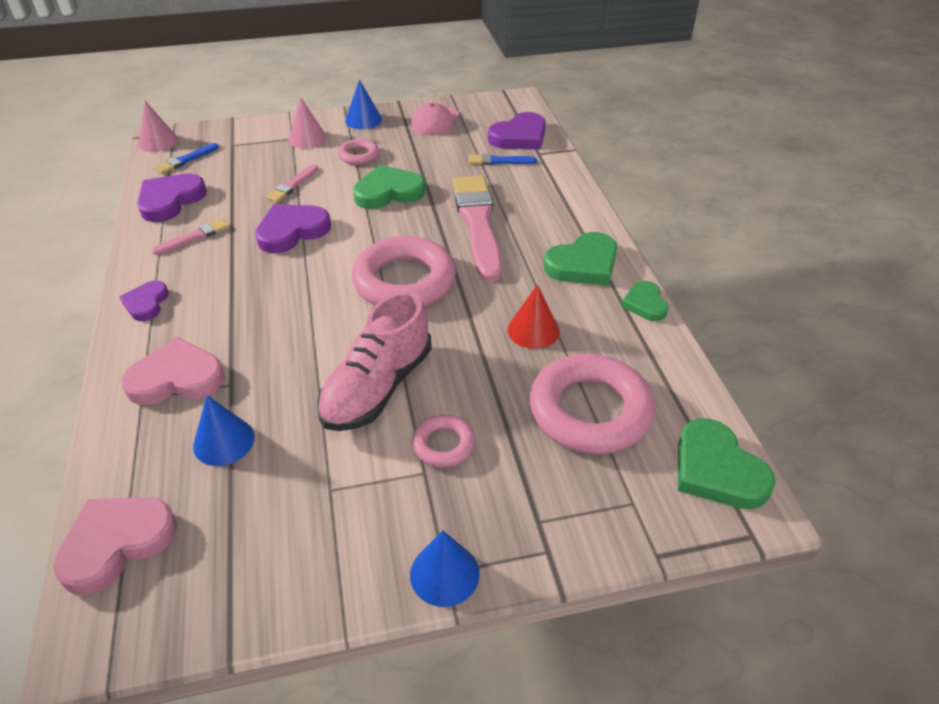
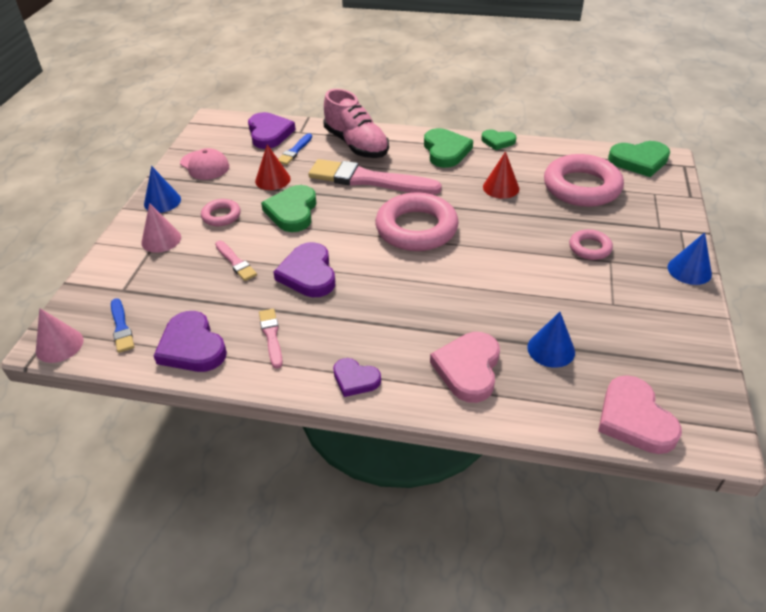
camera: 65 degrees left, 0 degrees up
pink shoe [317,291,432,431] -> pink shoe moved to [323,89,389,158]
none -> red cone [255,144,291,190]

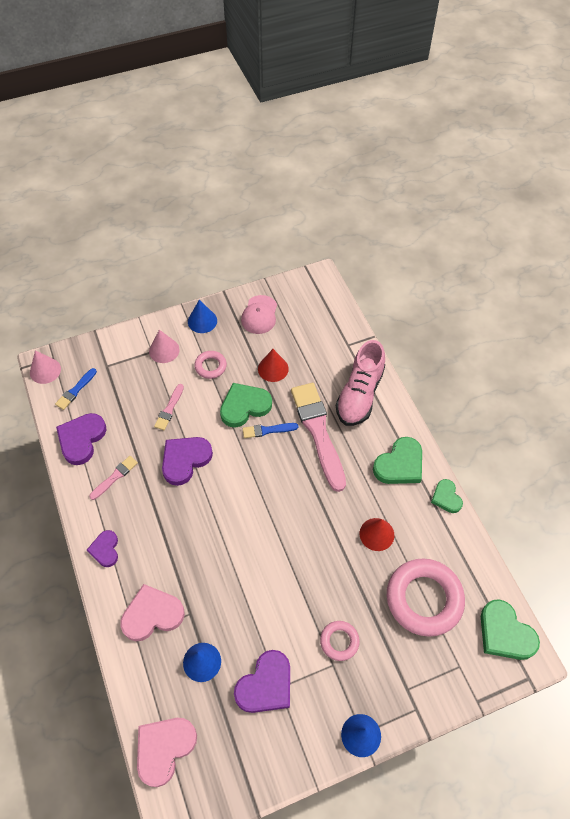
camera: 55 degrees right, 15 degrees up
purple heart [248,112,296,149] -> purple heart moved to [234,650,290,713]
blue brush [278,133,312,165] -> blue brush moved to [242,423,298,438]
pink ring [375,192,459,251] -> none

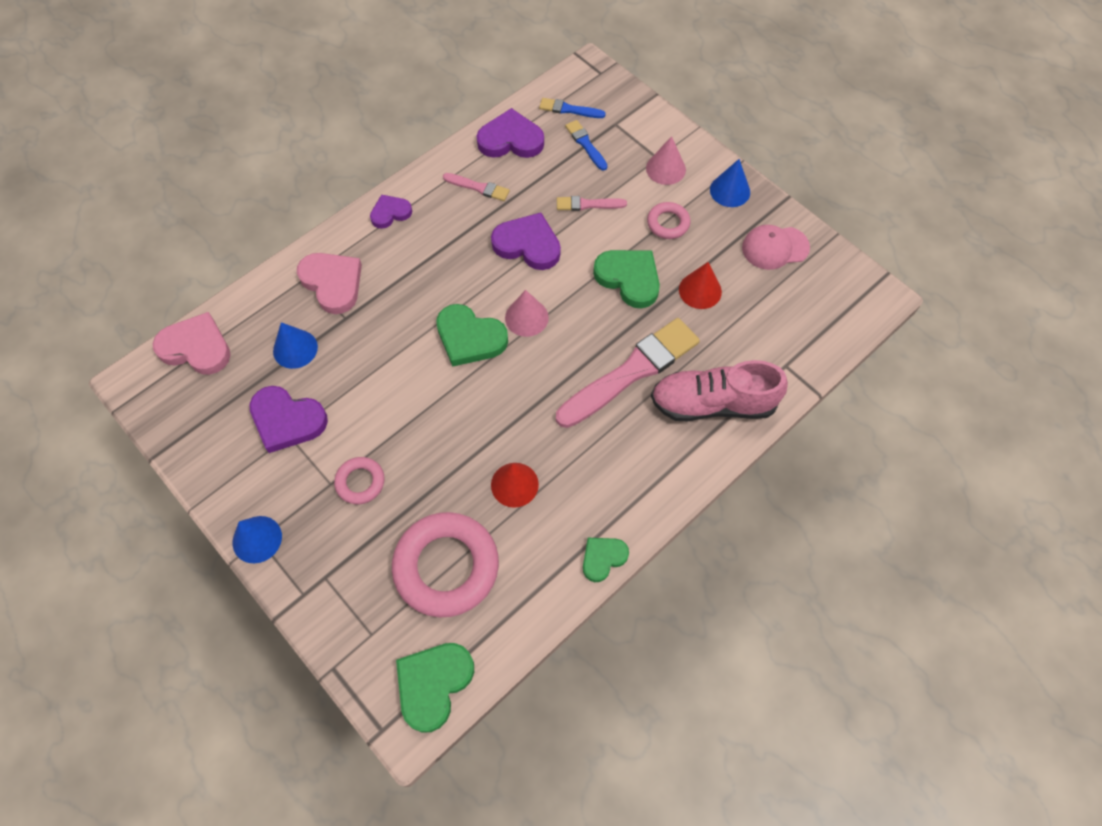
camera: 70 degrees right, 5 degrees up
pink cone [30,350,61,384] -> pink cone moved to [505,290,549,337]
blue brush [242,423,298,438] -> blue brush moved to [565,120,607,171]
green heart [373,437,422,484] -> green heart moved to [436,304,508,367]

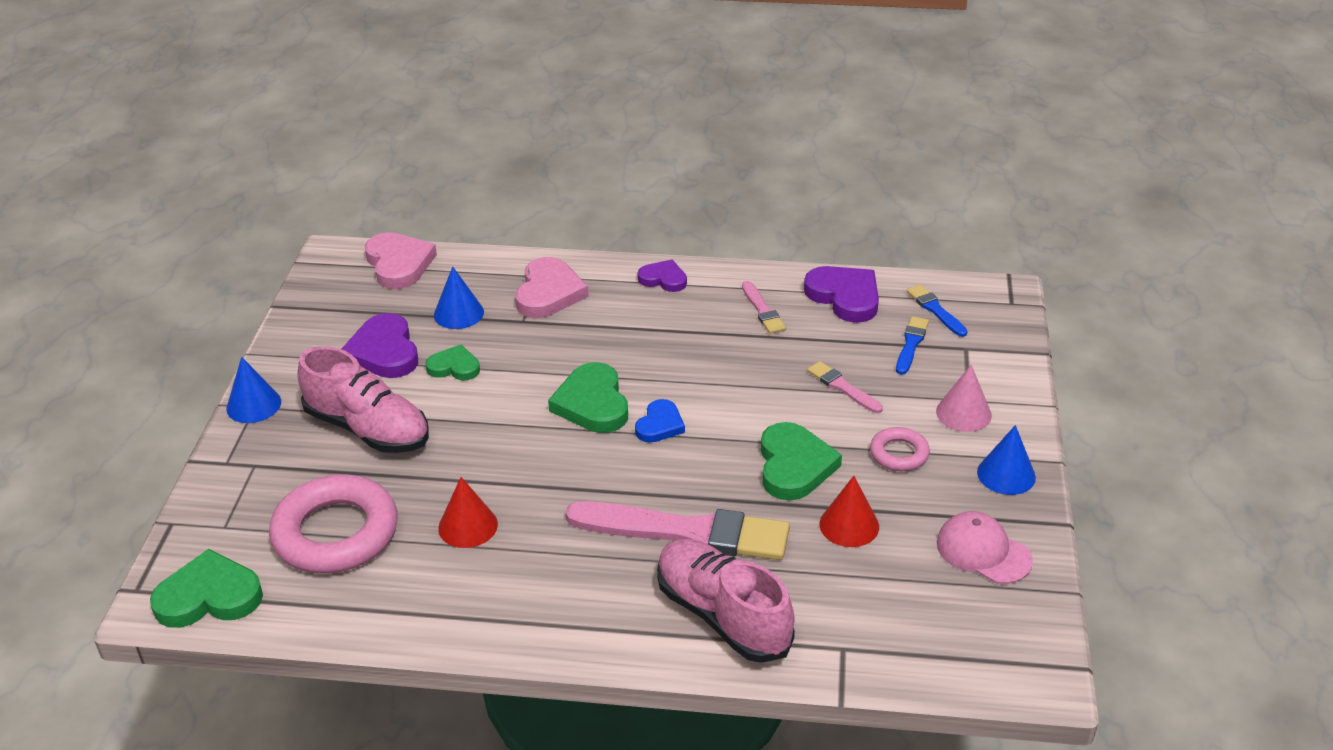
camera: 50 degrees right, 25 degrees down
pink ring [334,457,385,504] -> pink shoe [297,346,429,453]
purple heart [491,213,561,270] -> none
pink cone [505,290,549,337] -> blue heart [635,399,685,443]
green heart [583,538,629,582] -> green heart moved to [425,345,480,380]

